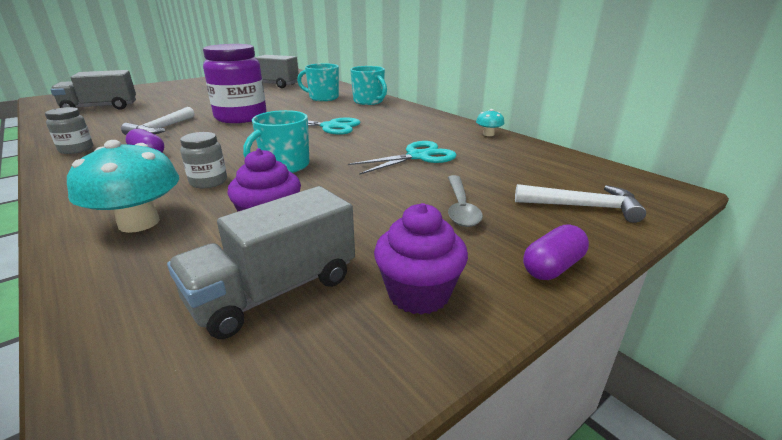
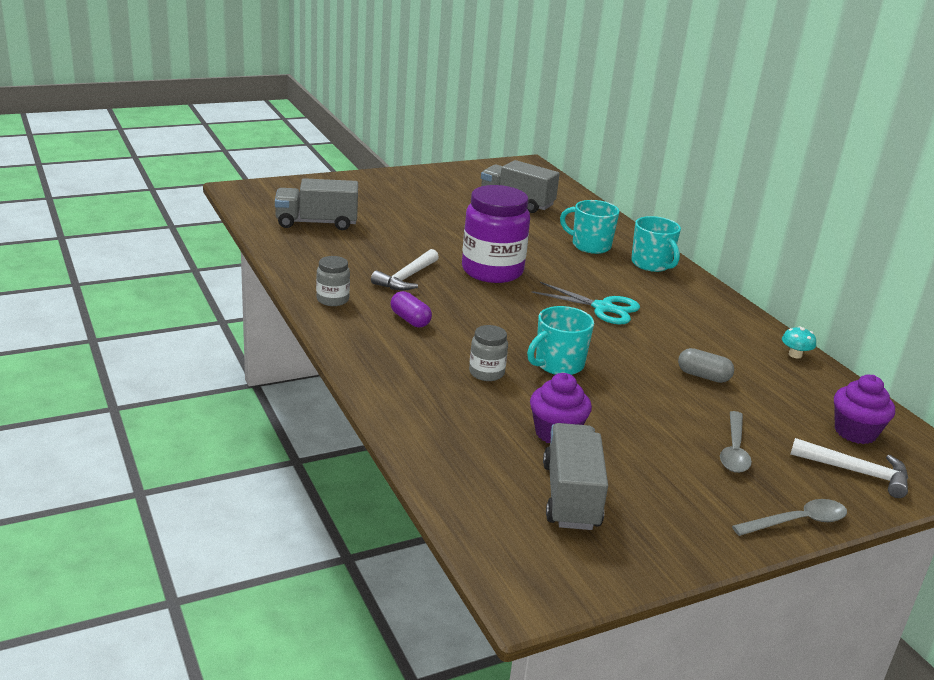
camera: 10 degrees right, 0 degrees up
turquoise mushroom [67,140,179,233] -> none
grey truck [167,186,355,339] -> grey truck turned 120 degrees clockwise [543,423,608,530]
turquoise scissors [348,141,457,175] -> grey capsule [678,348,734,383]
purple cupcake [374,203,468,315] -> purple cupcake moved to [834,375,895,444]
purple capsule [523,224,589,280] -> grey spoon [732,499,847,536]

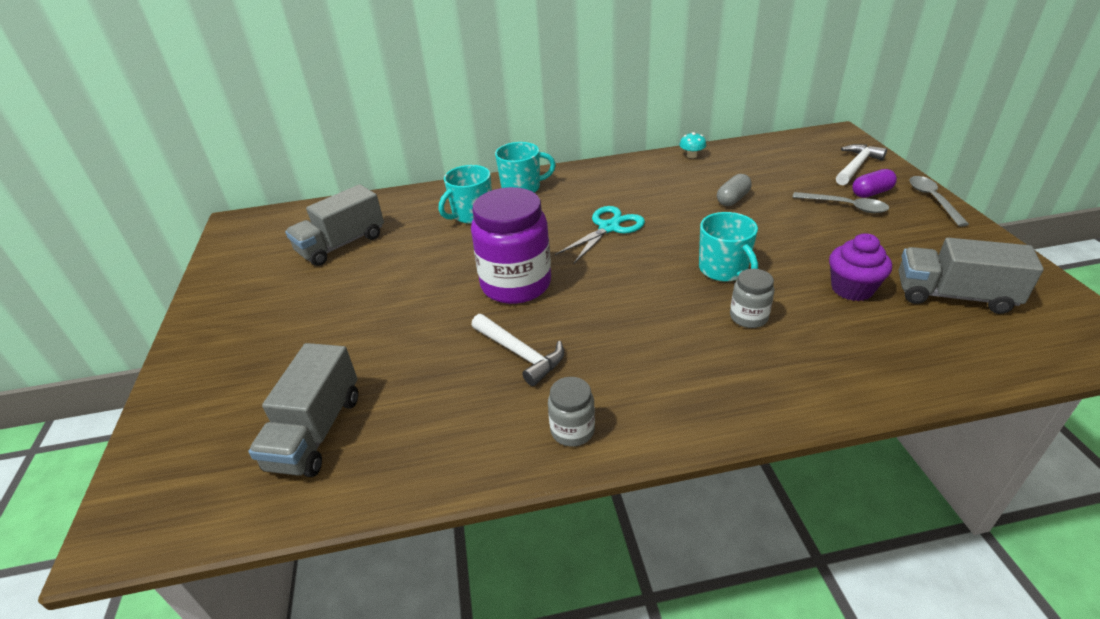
camera: 70 degrees left, 10 degrees up
purple capsule [391,291,432,328] -> purple capsule moved to [852,169,897,198]
purple cupcake [834,375,895,444] -> none

